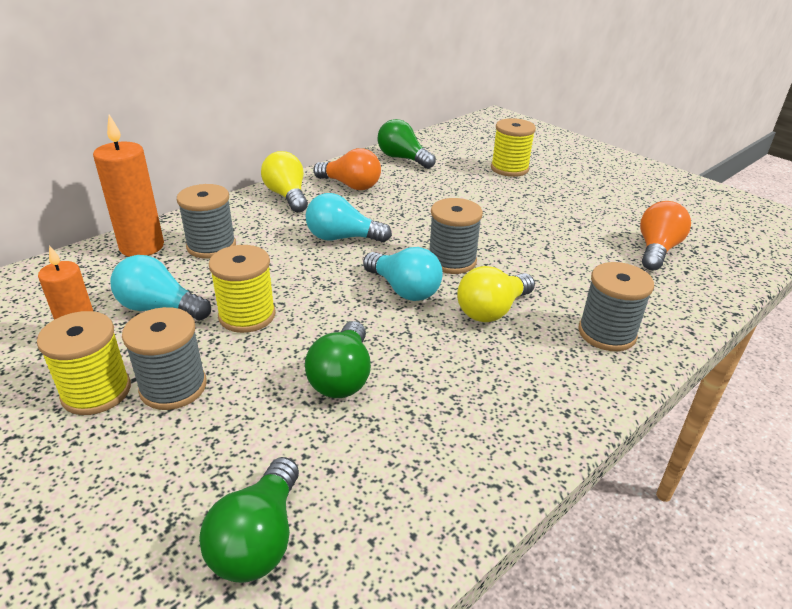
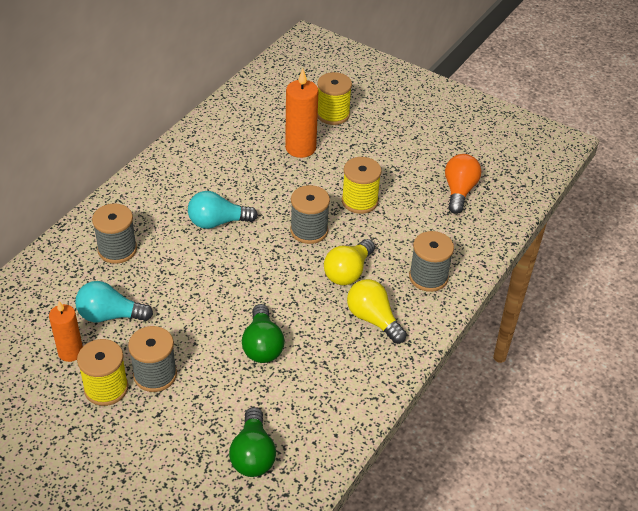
camera: 15 degrees left, 10 degrees up
orange candle [93,115,164,257] -> orange candle moved to [285,69,319,158]
yellow spool [209,245,276,333] -> yellow spool moved to [342,157,382,214]
yellow light bulb [261,151,308,213] -> yellow light bulb moved to [347,279,407,344]
orange light bulb [313,148,381,190] -> none
turquoise light bulb [363,247,443,301] -> none
green light bulb [377,119,436,169] -> none

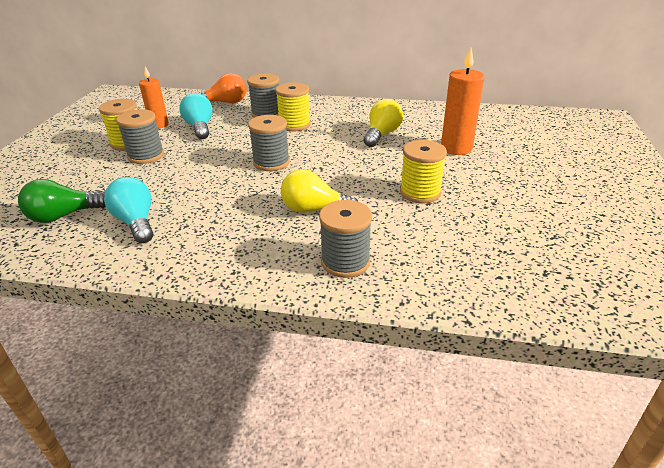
camera: 70 degrees right, 10 degrees down
turquoise light bulb [188,191,258,229] -> turquoise light bulb moved to [104,177,153,243]
green light bulb [242,304,284,363] -> none
grey spool [290,185,330,244] -> grey spool moved to [248,115,290,171]
yellow spool [317,72,352,125] -> yellow spool moved to [276,82,311,132]
yellow light bulb [347,279,407,344] -> yellow light bulb moved to [364,99,403,147]
orange light bulb [445,154,481,214] -> orange light bulb moved to [199,73,247,103]

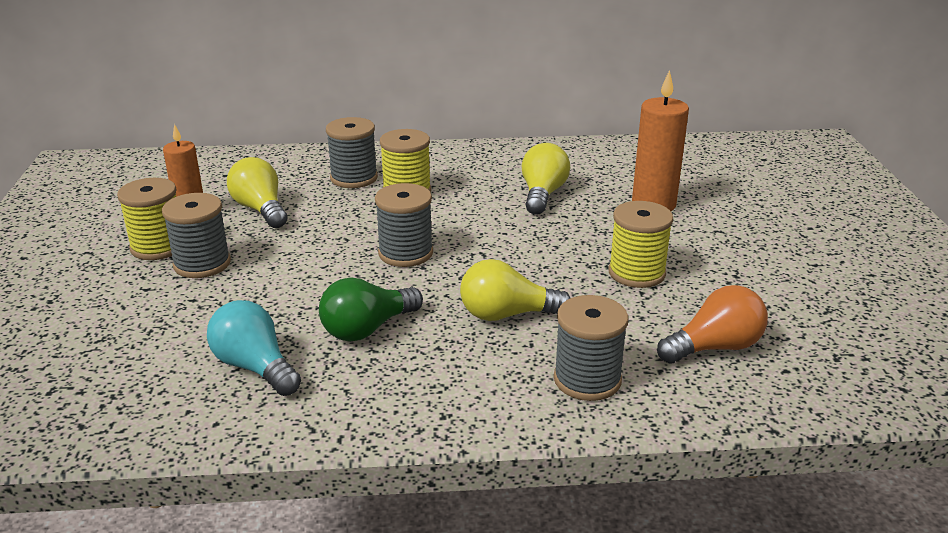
camera: 15 degrees left, 5 degrees down
green light bulb [18,179,106,223] -> green light bulb moved to [319,277,423,342]
turquoise light bulb [179,93,213,139] -> yellow light bulb [227,157,288,228]
orange light bulb [199,73,247,103] -> orange light bulb moved to [657,285,768,364]

